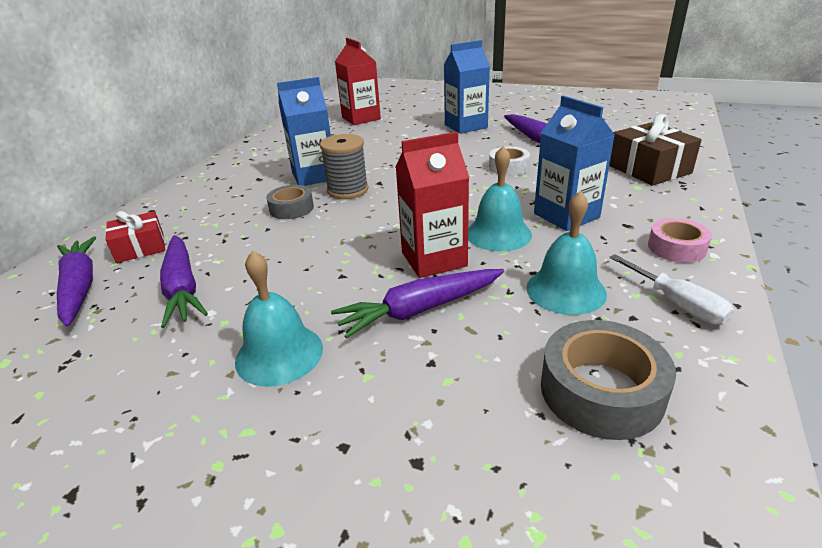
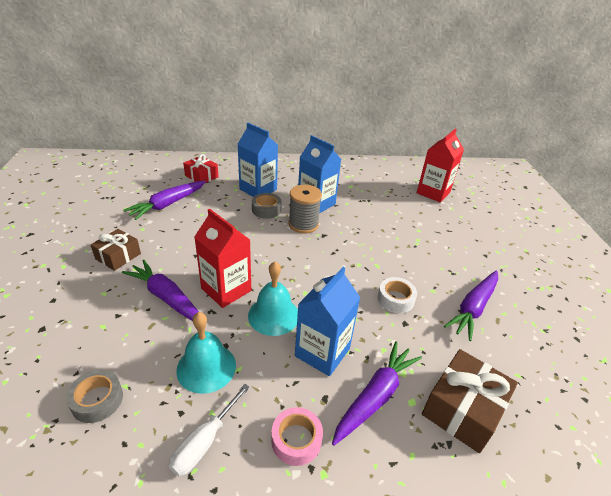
camera: 60 degrees right, 5 degrees up
purple carrot [57,236,96,327] -> purple carrot moved to [332,341,422,446]
turquoise bell [235,251,323,387] -> brown gift [90,229,141,271]
blue carton [444,40,490,134] -> blue carton moved to [238,123,278,197]
grey tape [541,320,676,440] -> grey tape [66,370,123,423], size x0.63

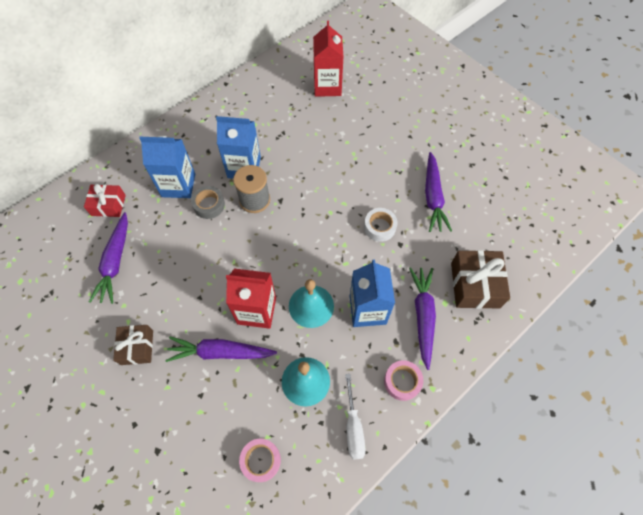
camera: 35 degrees left, 25 degrees up
grey tape [66,370,123,423] -> pink tape [239,439,281,482]

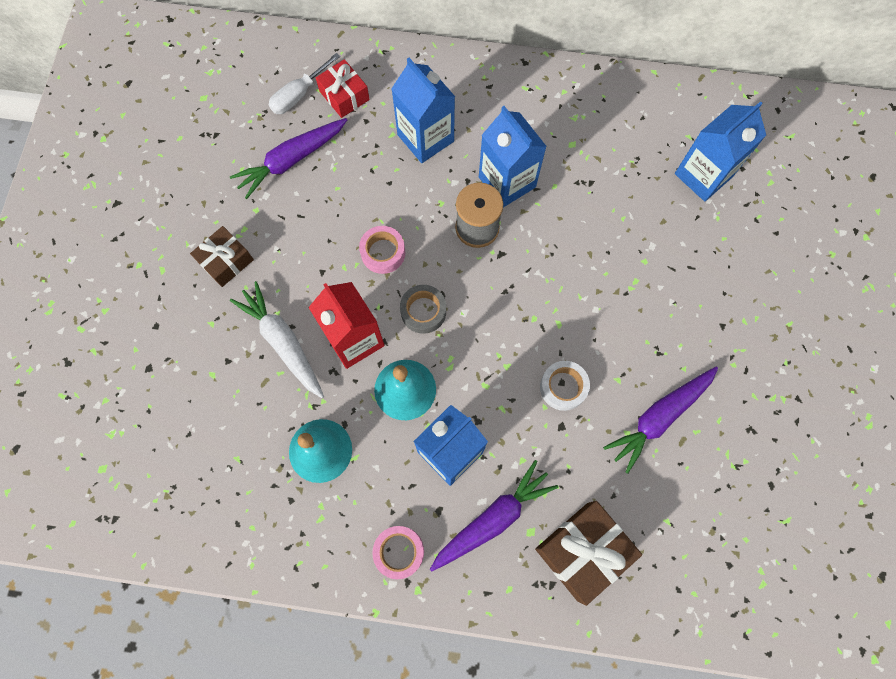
camera: 50 degrees right, 10 degrees up
purple carrot [165,336,277,362] -> white carrot [230,281,324,398]
grey tape [191,186,225,219] -> grey tape moved to [400,285,446,334]
pink tape [239,439,281,482] -> pink tape moved to [359,226,405,274]
red carton [313,21,343,97] -> blue carton [675,101,766,201]
white screwdriver [345,374,366,460] -> white screwdriver moved to [269,53,340,114]

